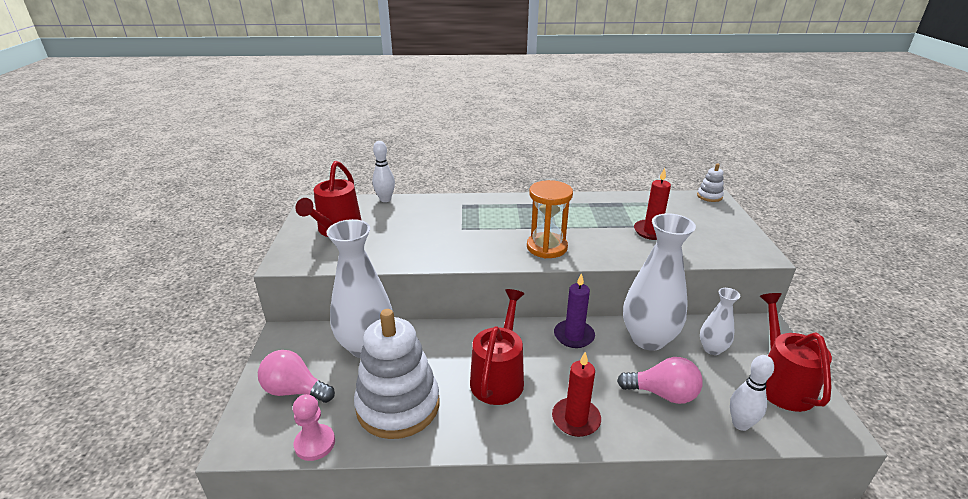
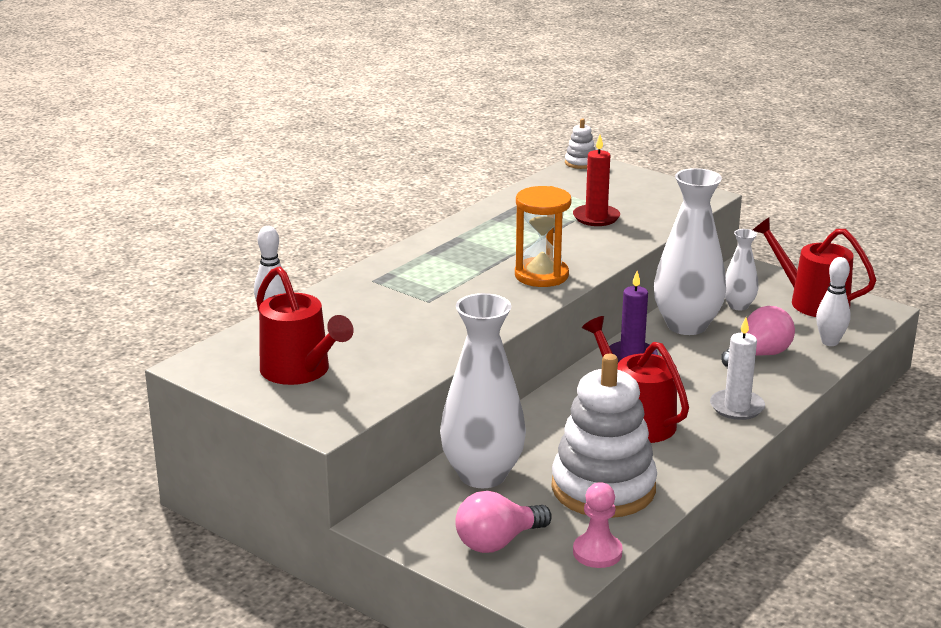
camera: 50 degrees left, 5 degrees down
red candle [552,352,601,437] -> white candle [710,317,765,420]

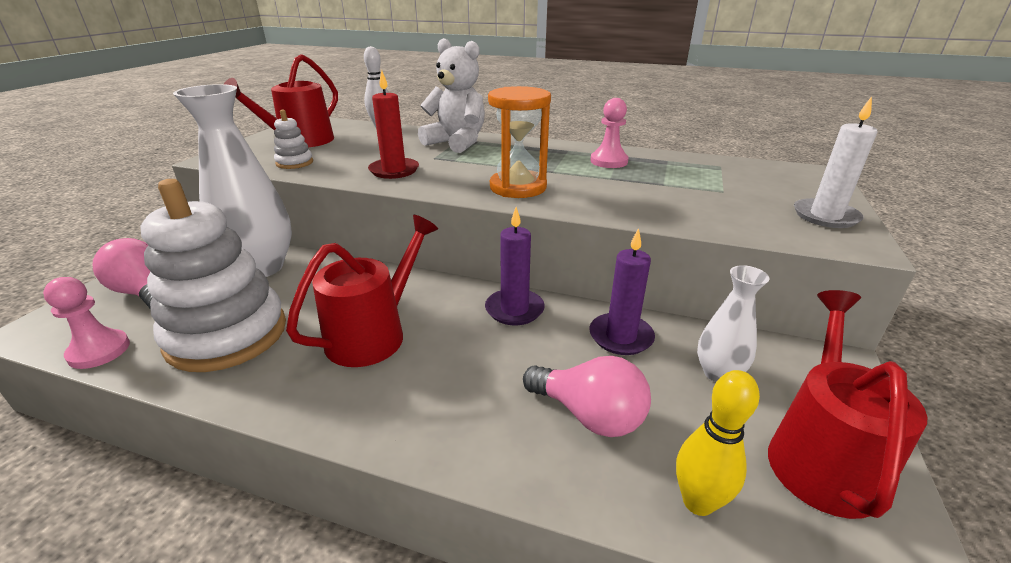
camera: 70 degrees right, 5 degrees up
white stacking toy [565,118,596,169] -> white stacking toy moved to [274,110,313,169]
red candle [573,135,620,226] -> red candle moved to [368,70,419,179]
white vase [654,168,726,335] -> purple candle [589,228,655,355]
white candle [710,317,765,420] -> white candle moved to [794,96,877,228]
white bowling pin [816,257,851,346] -> yellow bowling pin [676,370,760,516]
none -> white teddy bear [418,38,485,153]
none -> pink pawn [590,98,629,168]

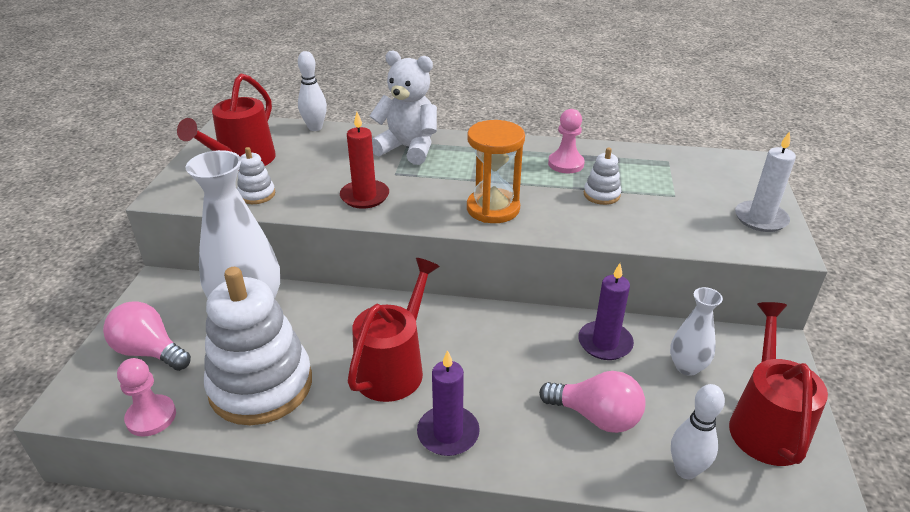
camera: 10 degrees left, 5 degrees up
purple candle [485,207,545,325] -> purple candle moved to [417,350,480,456]
yellow bowling pin [676,370,760,516] -> white bowling pin [671,384,725,479]
none -> white stacking toy [584,147,621,205]

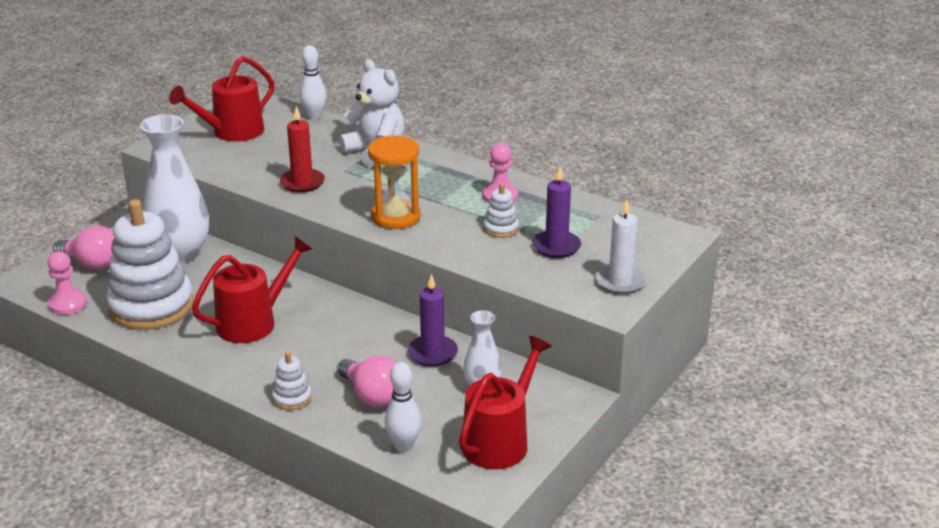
camera: 25 degrees right, 5 degrees down
pink light bulb [103,301,191,371] -> pink light bulb turned 150 degrees clockwise [53,226,115,270]
white stacking toy [237,147,275,204] -> white stacking toy moved to [272,352,312,410]
purple candle [417,350,480,456] -> purple candle moved to [532,166,581,258]

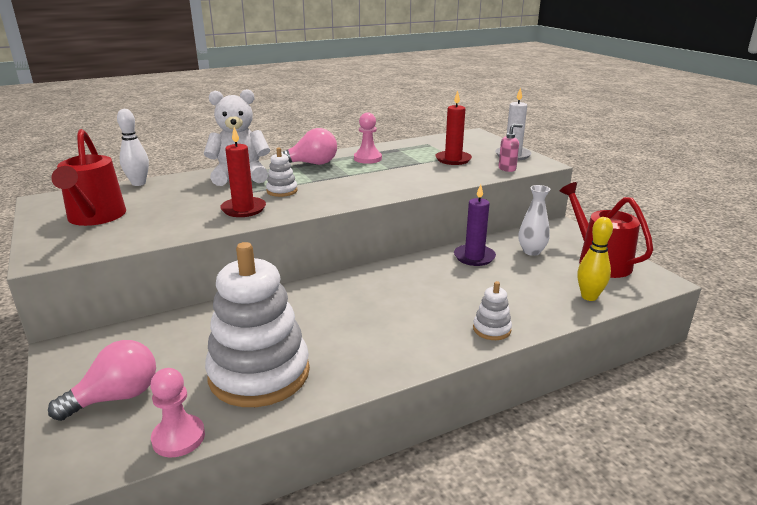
camera: 60 degrees left, 5 degrees down
white vase [140,114,209,264] -> none
red watering can [192,236,312,343] -> none
pink light bulb [337,356,397,408] -> pink light bulb moved to [276,128,337,165]
orange hourglass [368,136,421,229] -> none
white bowling pin [385,362,421,452] -> yellow bowling pin [577,217,613,301]
white stacking toy [484,183,519,238] -> white stacking toy moved to [266,148,298,197]
purple candle [532,166,581,258] -> red candle [435,91,472,165]
none -> pink soap dispenser [499,124,523,172]

